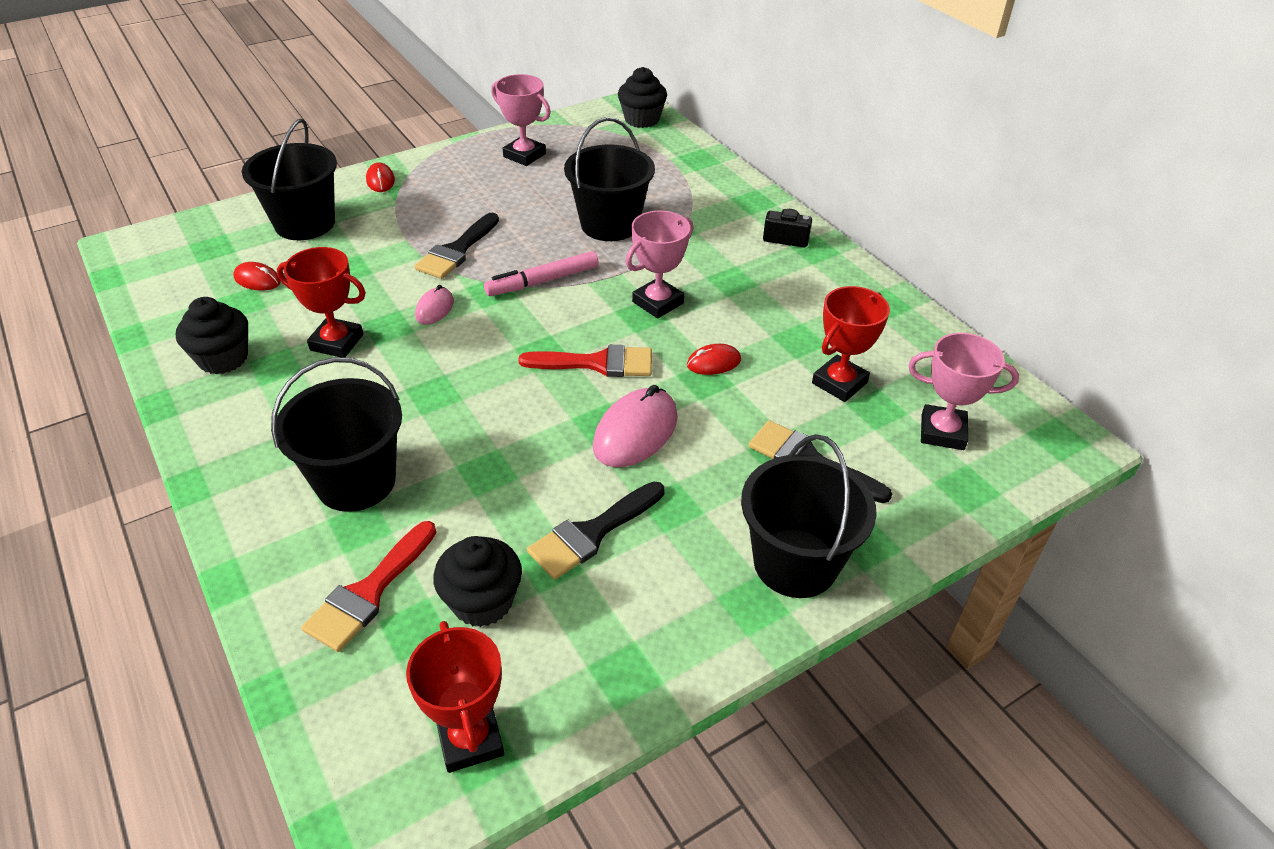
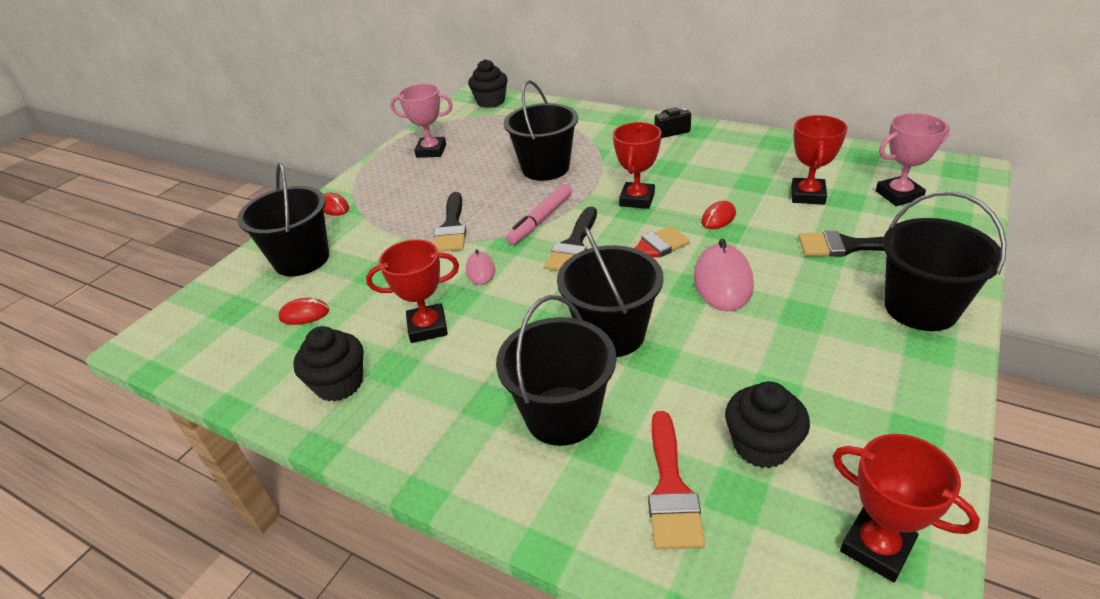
camera: 25 degrees left, 5 degrees down
black brush [527,482,665,579] -> black brush moved to [545,207,597,271]
pink trophy [626,211,693,319] -> red trophy [613,122,661,209]
none -> black bucket [557,227,664,357]

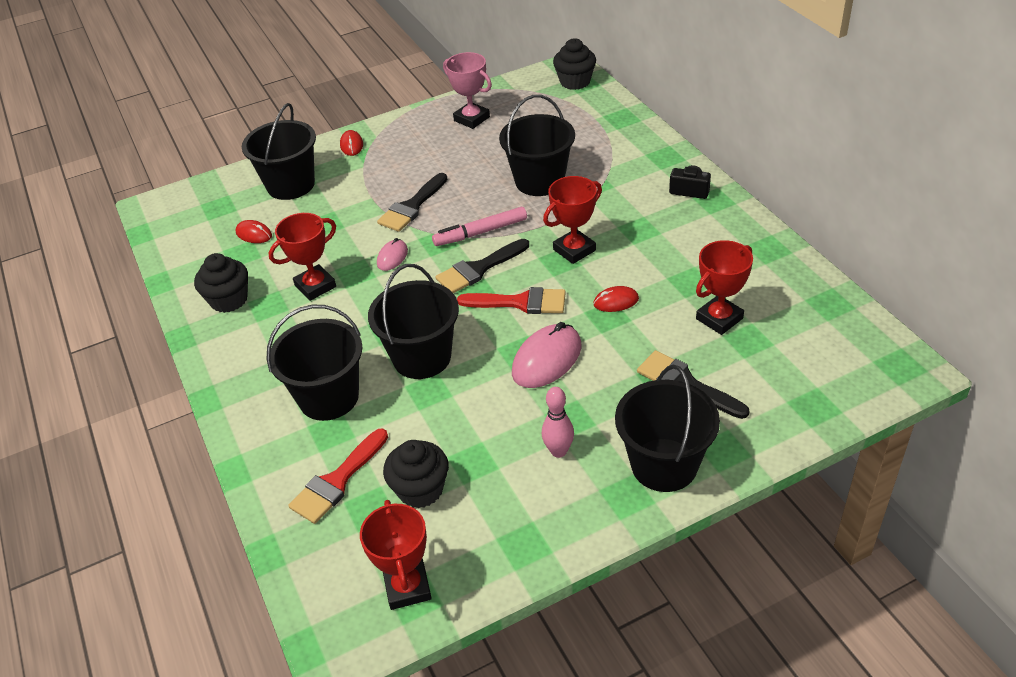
camera: 35 degrees right, 5 degrees up
red trophy [366,239,459,343] -> red trophy turned 60 degrees counterclockwise [269,213,336,301]
pink trophy [876,113,950,206] -> none
none -> pink bowling pin [542,387,574,458]

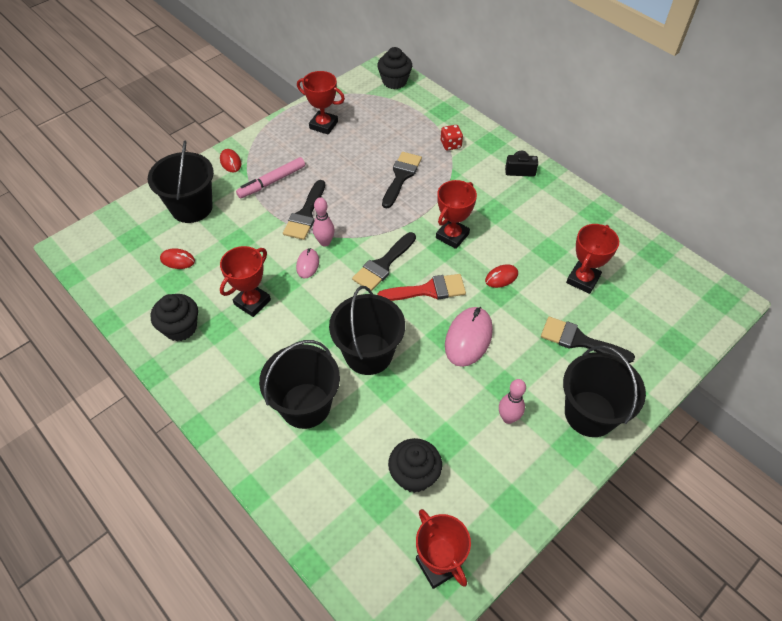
camera: 20 degrees left, 10 degrees up
red brush [288,428,388,524] -> none
pink marker [432,207,527,246] -> pink marker moved to [236,157,305,198]
pink trophy [443,52,492,129] -> red trophy [297,71,345,135]
black bucket [499,95,575,196] -> black brush [382,152,422,208]
none -> pink bowling pin [313,197,334,247]
none -> red dice [441,125,463,150]

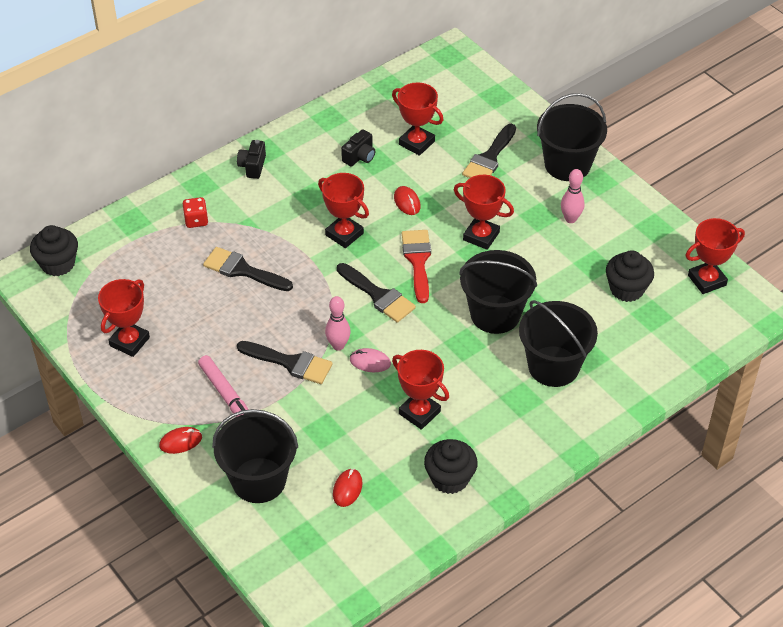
camera: 85 degrees left, 5 degrees down
pink mouse [445,307,493,367] -> red trophy [454,175,514,250]
none -> black camera [341,129,375,167]

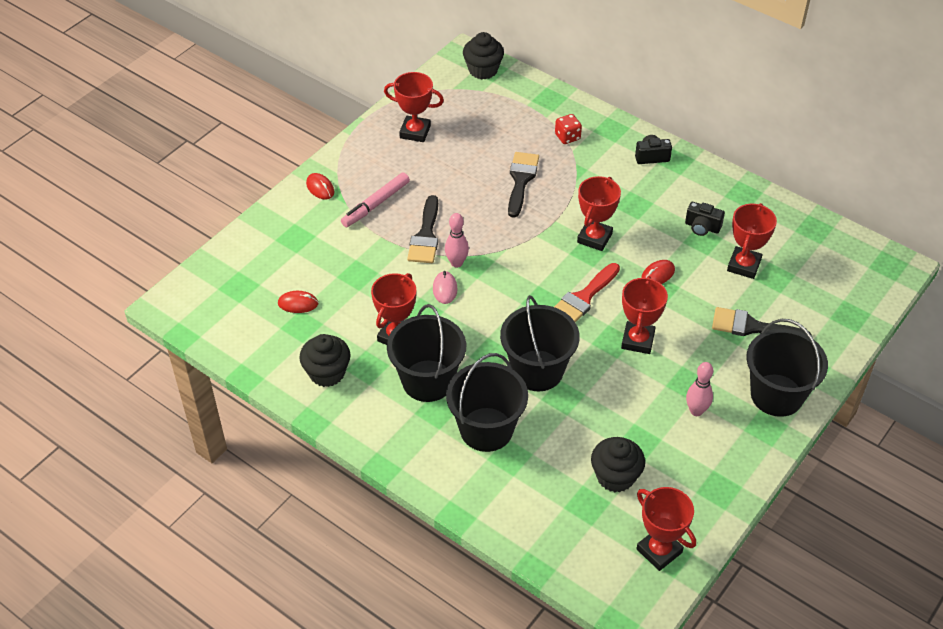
camera: 75 degrees right, 0 degrees up
black bucket [212,409,298,503] -> black bucket moved to [387,304,466,402]
black brush [337,263,416,323] -> none
red brush [402,230,431,303] -> red brush turned 150 degrees clockwise [554,263,620,322]

